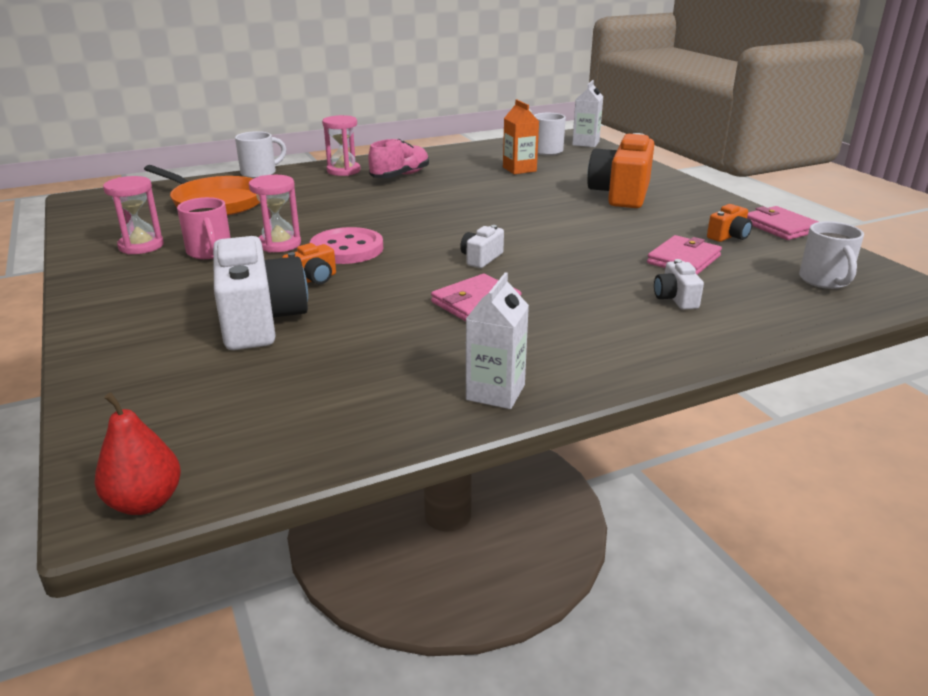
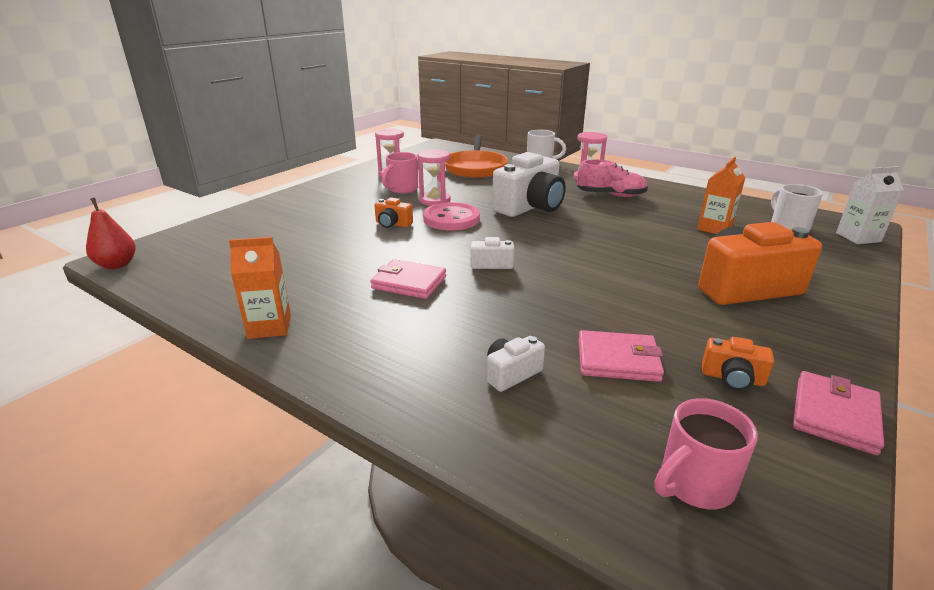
camera: 60 degrees right, 0 degrees up
white camera [213,236,308,350] -> white camera moved to [492,152,566,217]
white carton [466,272,529,409] -> orange carton [229,237,291,339]
white mug [799,221,864,289] -> pink mug [654,398,758,509]

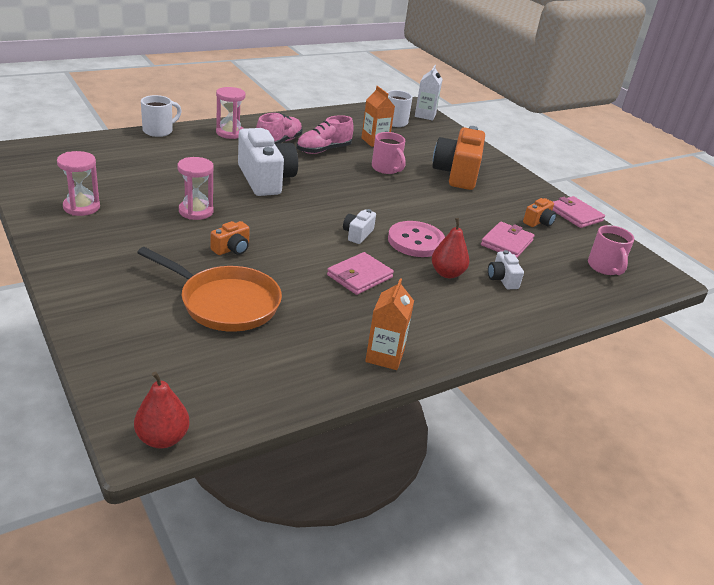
camera: 70 degrees left, 5 degrees up
pink mug [382,152,418,194] -> pink mug moved to [372,132,406,174]
pink button [423,202,480,230] -> pink button moved to [388,221,445,257]
orange pan [445,135,508,178] -> orange pan moved to [137,247,282,332]
none -> pink shoe [296,115,354,154]
none -> red pear [432,218,469,278]

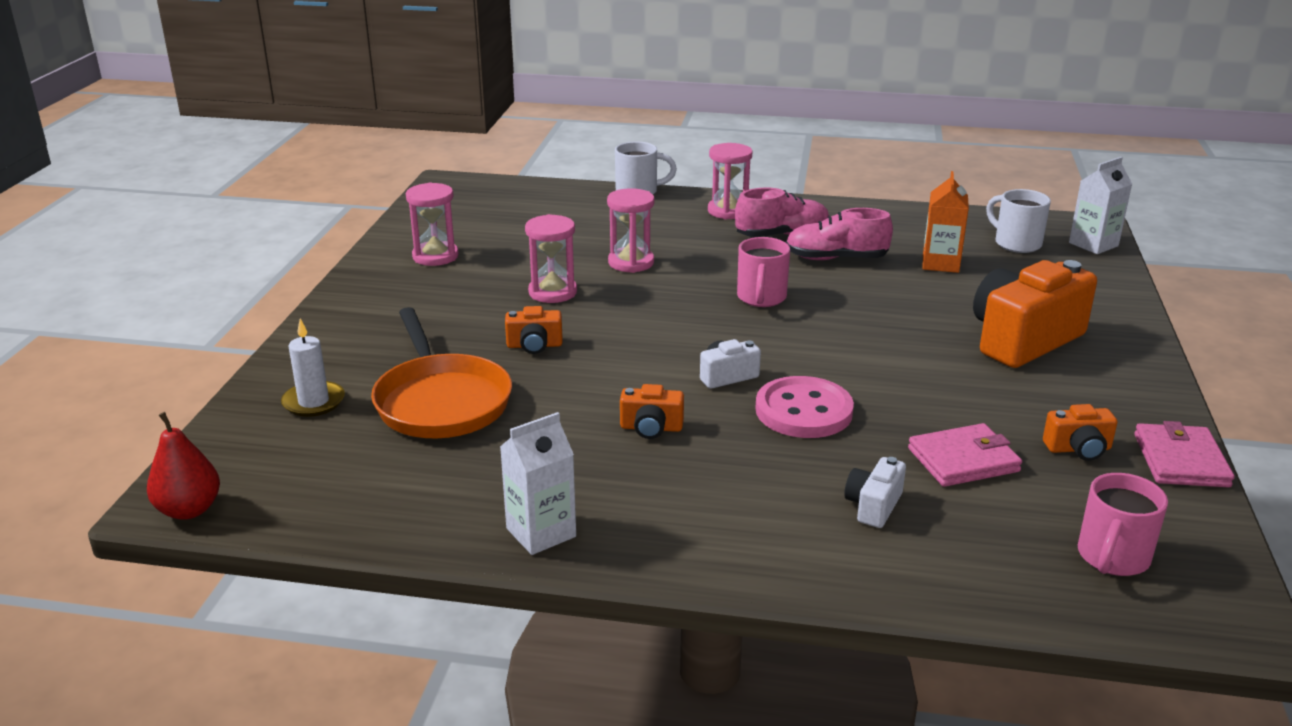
camera: 45 degrees right, 5 degrees down
white camera [238,128,298,196] -> none
pink wallet [327,252,394,295] -> orange camera [620,384,684,439]
orange carton [365,278,414,370] -> white carton [500,412,576,555]
pink mug [372,132,406,174] -> pink mug moved to [737,237,790,307]
red pear [432,218,469,278] -> none
none -> white candle [281,319,345,417]
none -> pink hourglass [607,188,654,273]

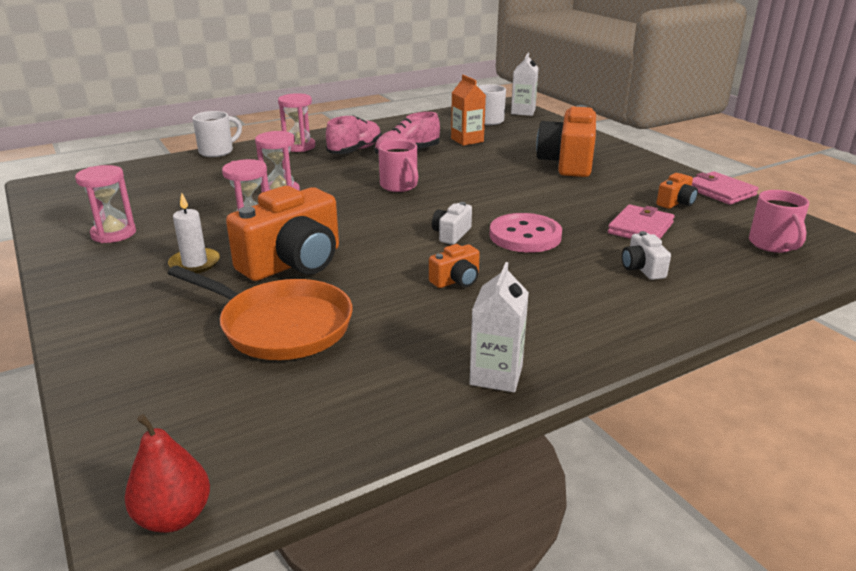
camera: 40 degrees left, 0 degrees up
white candle [281,319,345,417] -> white candle moved to [168,193,220,273]
orange camera [505,306,562,354] -> orange camera [226,186,339,281], size x2.17

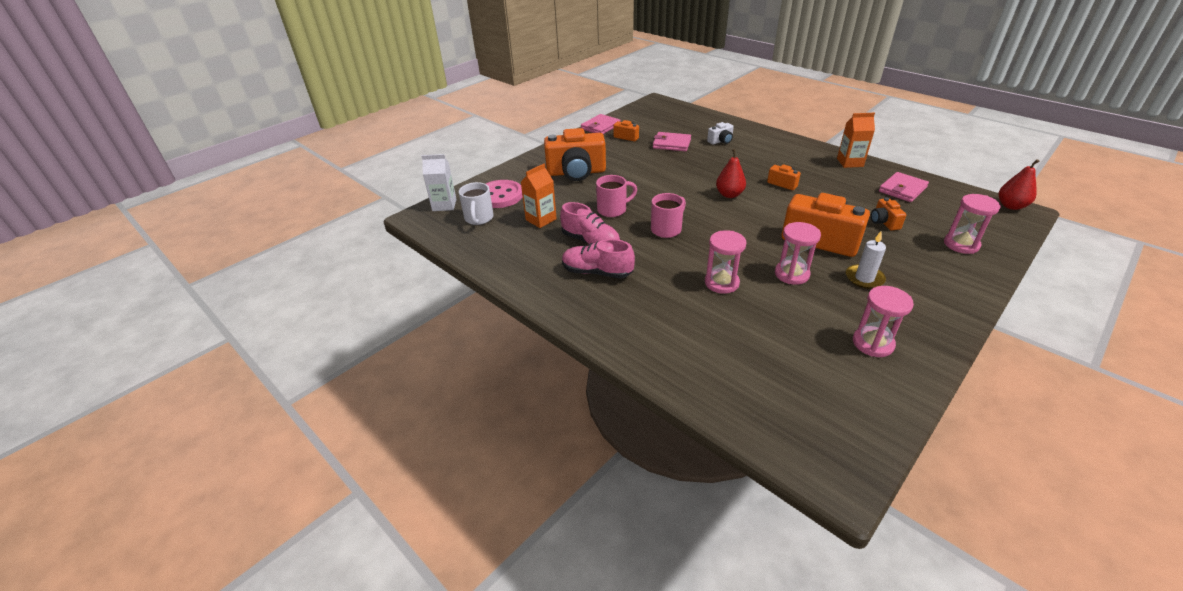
camera: 105 degrees left, 10 degrees up
orange pan [168,266,353,360] -> orange camera [871,197,906,231]
white mug [192,111,242,157] -> none
pink hourglass [278,93,315,152] -> pink hourglass moved to [944,194,1001,254]
white camera [432,202,472,245] -> red pear [716,149,746,198]
white carton [469,262,529,392] -> orange carton [837,113,875,168]
pink button [490,213,562,253] -> pink button moved to [486,180,523,208]
pink mug [749,190,809,253] -> pink mug moved to [596,175,637,217]
none -> pink wallet [879,172,929,202]

